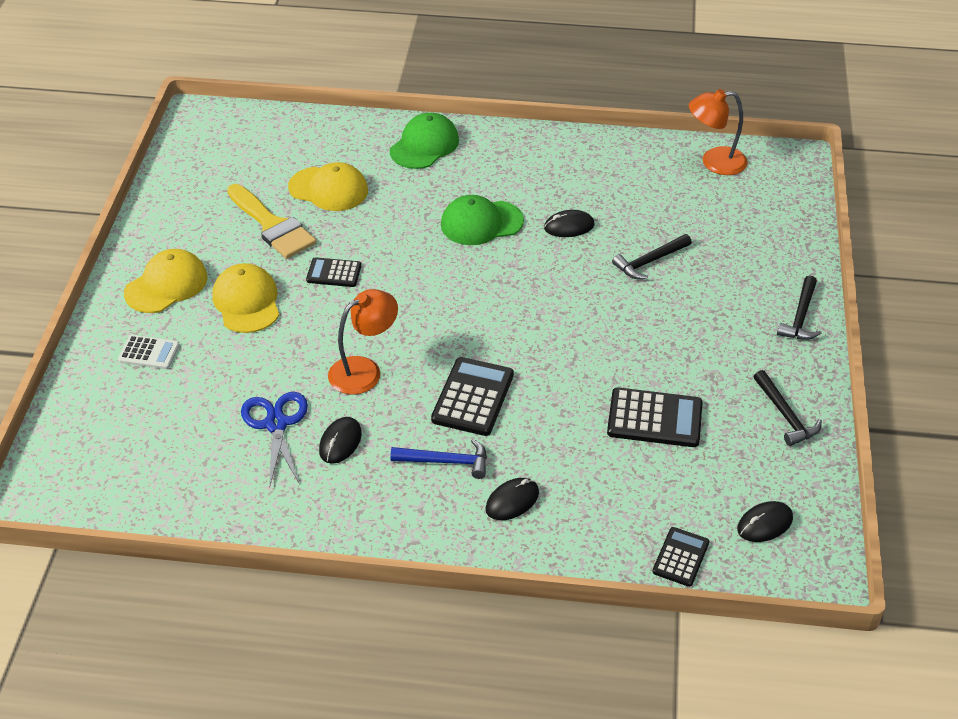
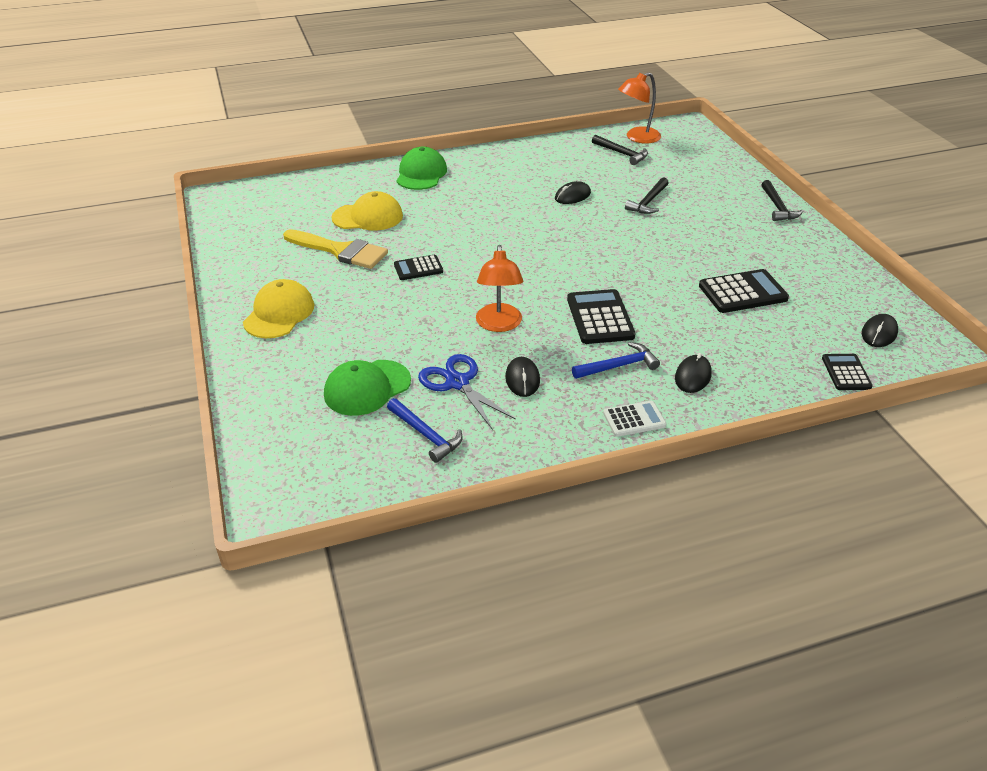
camera: 25 degrees left, 5 degrees down
white calculator [118,335,180,369] -> white calculator moved to [603,401,667,437]
yellow cap [212,263,279,333] -> none
orange lamp [328,289,398,395] -> orange lamp turned 150 degrees clockwise [476,245,523,332]
green cap [441,195,524,245] -> green cap moved to [324,360,411,416]
black hammer [754,370,822,446] -> black hammer moved to [592,135,648,165]
none -> blue hammer [387,398,463,463]

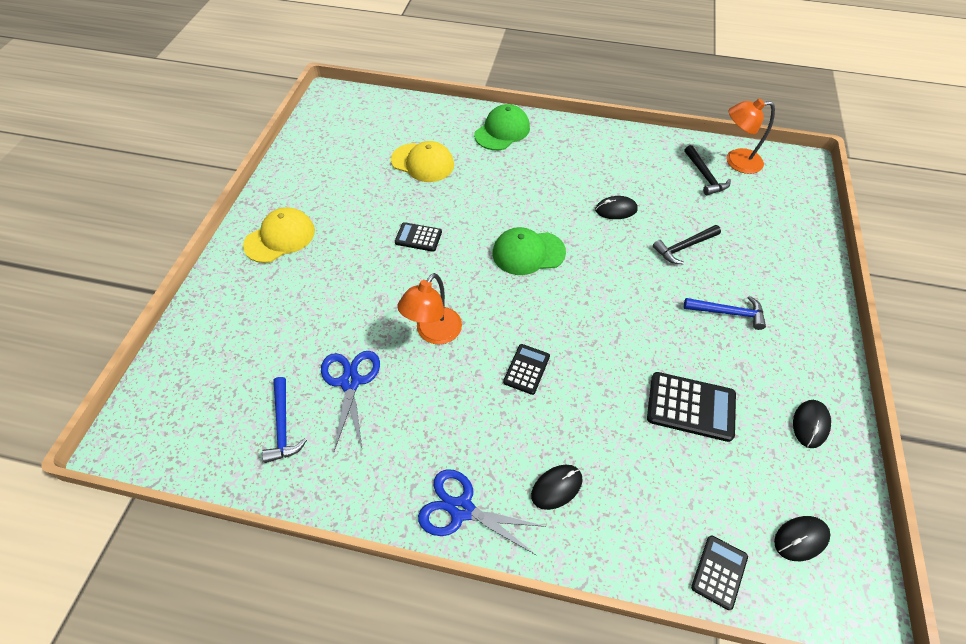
camera: 30 degrees right, 15 degrees up
yellow brush [283,229,388,269] -> none
green cap [324,360,411,416] -> green cap moved to [493,227,566,275]
black mouse [505,357,540,397] -> black mouse moved to [793,400,831,448]
black calculator [567,289,636,344] -> black calculator [503,344,550,395], size x0.61
blue hammer [572,342,660,379] -> blue hammer moved to [684,296,766,330]
white calculator [603,401,667,437] -> blue scissors [418,469,546,556]
black hammer [761,180,803,221] -> none

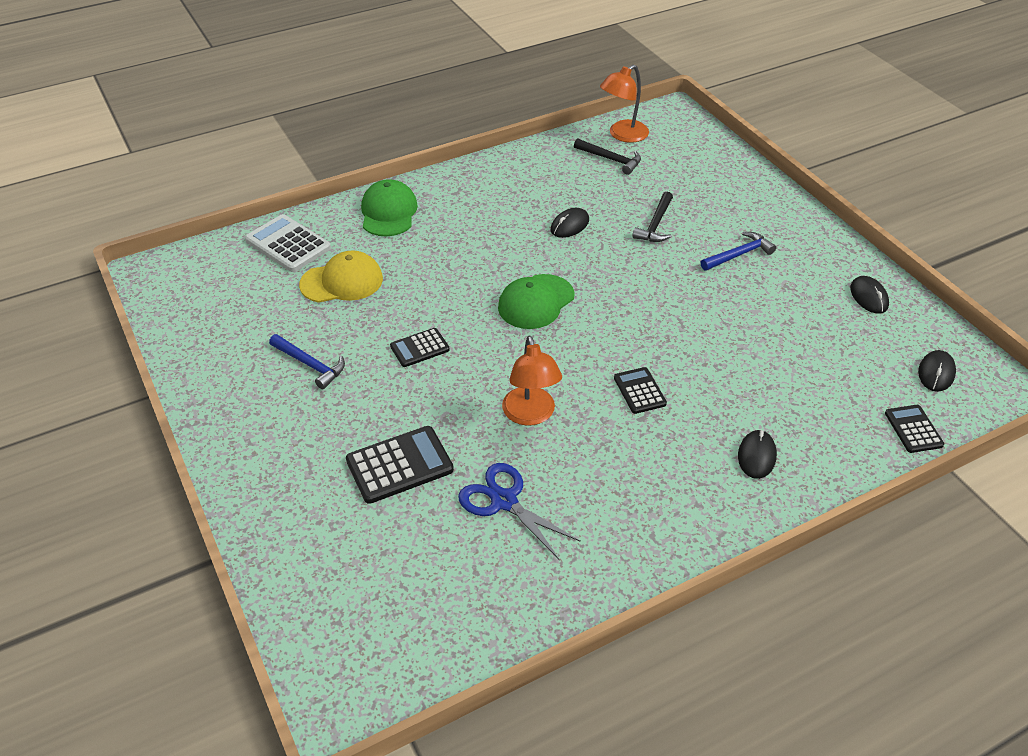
camera: 40 degrees left, 10 degrees down
yellow cap [243,207,315,263] -> none
blue hammer [262,377,307,463] -> blue hammer moved to [269,334,345,389]
blue scissors [418,469,546,556] -> none
black calculator [647,372,736,442] -> black calculator moved to [346,426,454,504]
none -> white calculator [245,214,331,272]

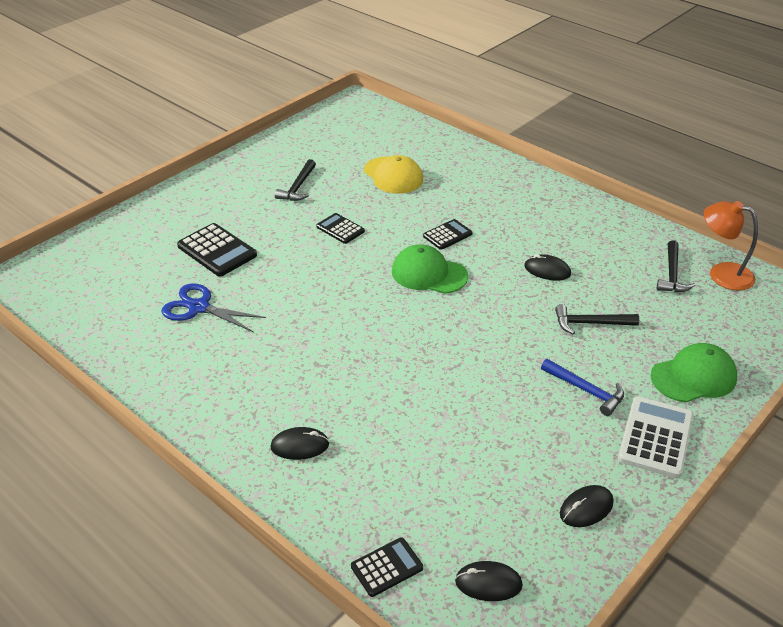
camera: 70 degrees right, 5 degrees down
white calculator [245,214,331,272] -> white calculator moved to [618,396,693,478]
blue hammer [269,334,345,389] -> black hammer [275,159,316,201]
green cap [361,179,418,236] -> green cap moved to [651,343,737,402]
blue scissors [458,463,581,560] -> blue scissors turned 90 degrees counterclockwise [161,283,266,332]
orange lamp [502,336,562,426] -> none
black calculator [614,367,667,414] -> black calculator moved to [423,219,473,250]

